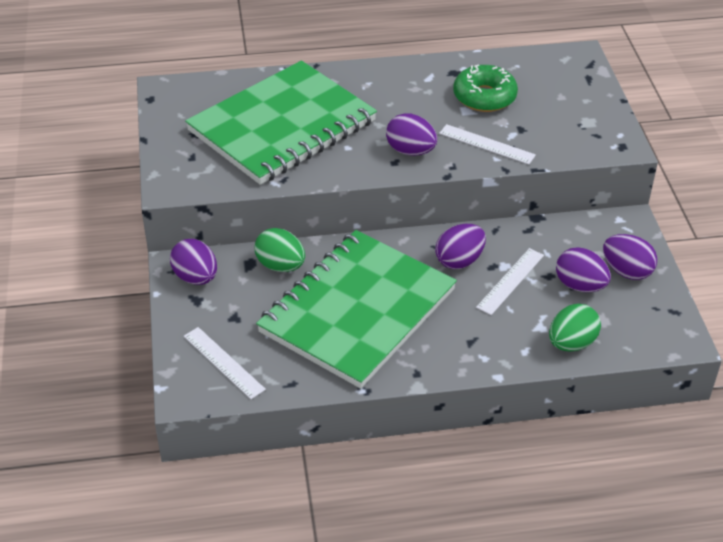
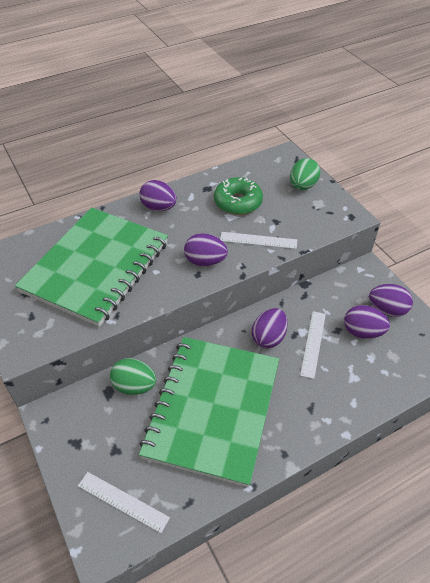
camera: 20 degrees left, 5 degrees up
purple egg [170,239,217,285] -> purple egg moved to [139,180,177,211]
green egg [549,304,601,351] -> green egg moved to [290,158,320,190]

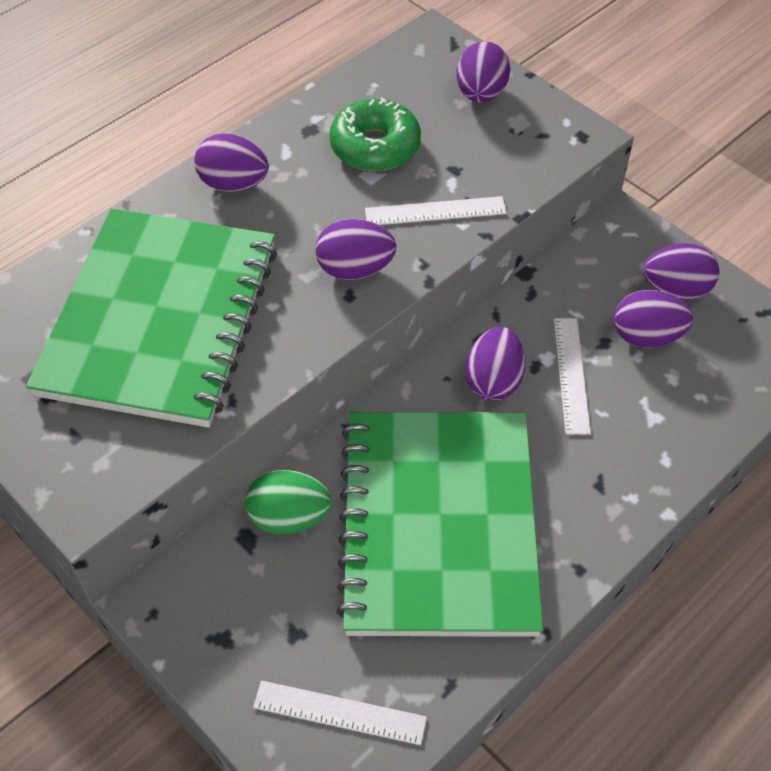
camera: 15 degrees left, 5 degrees up
green egg [290,158,320,190] -> purple egg [456,41,510,103]

